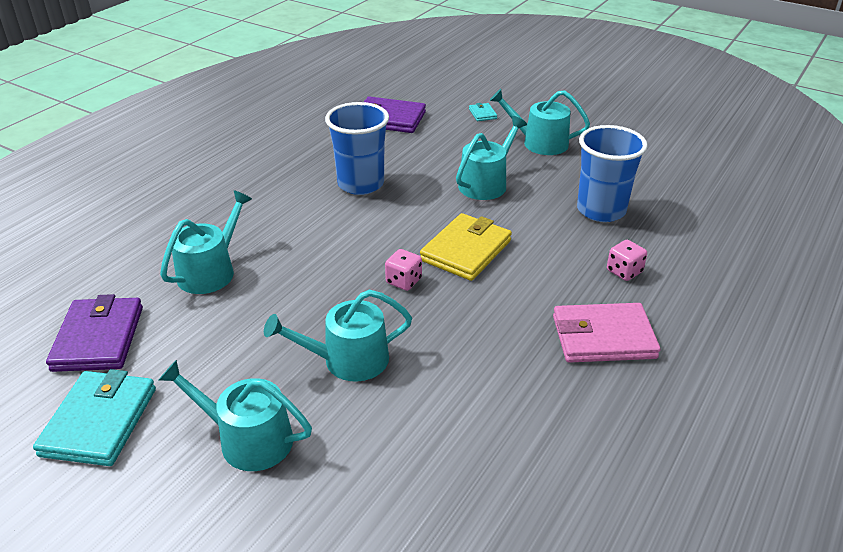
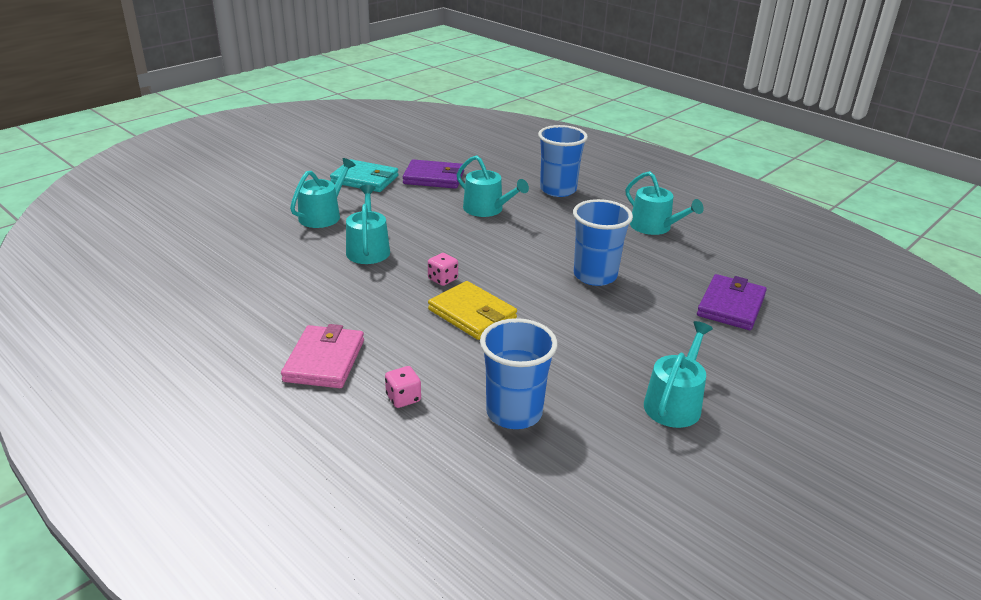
camera: 100 degrees right, 5 degrees down
turquoise watering can [456,116,527,200] -> turquoise watering can moved to [626,171,704,235]
turquoise wallet [469,103,497,121] -> none
none -> blue cup [538,125,588,197]

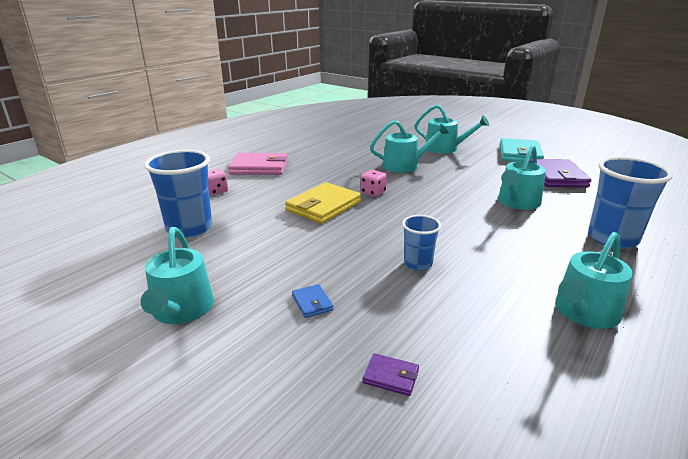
camera: 85 degrees right, 5 degrees down
blue cup [573,199,633,286] -> blue cup [402,215,441,271], size x0.56
turquoise watering can [644,321,713,428] -> turquoise watering can turned 60 degrees clockwise [141,227,214,324]
purple wallet [697,274,767,330] -> purple wallet [362,353,419,396], size x0.45
none -> blue wallet [292,284,334,318]

